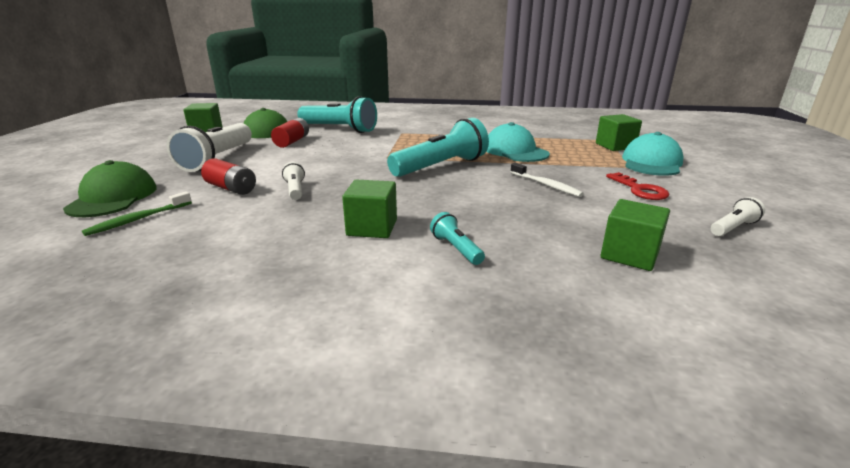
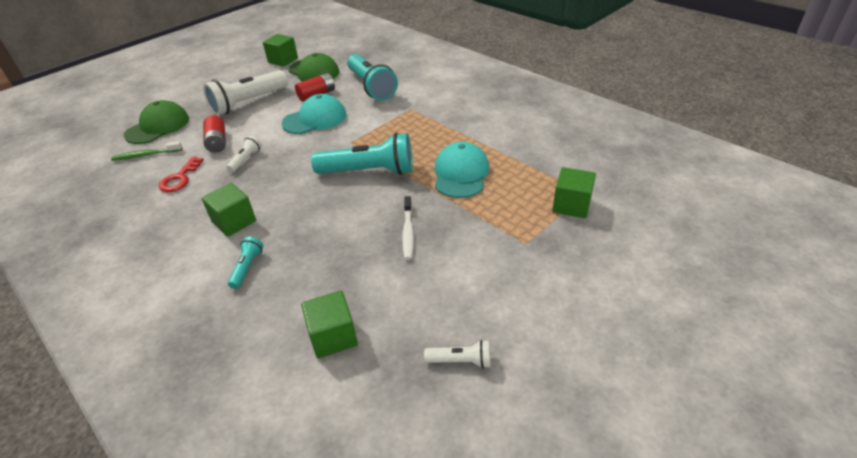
camera: 40 degrees right, 15 degrees up
red key [606,172,670,200] -> red key moved to [158,157,204,192]
turquoise cap [622,132,684,176] -> turquoise cap moved to [282,94,346,134]

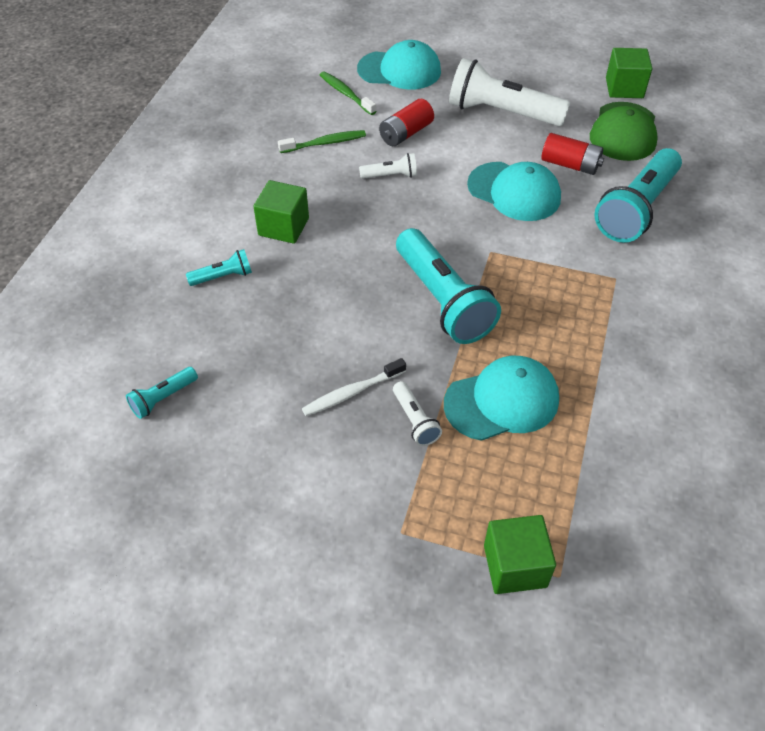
camera: 60 degrees right, 10 degrees up
green cap [124,100,189,144] -> turquoise cap [357,40,441,89]
red key [158,157,204,192] -> green toothbrush [278,130,366,153]
green cube [301,291,358,359] -> turquoise flashlight [126,367,198,419]
white flashlight [424,340,490,368] -> white flashlight moved to [393,381,442,446]

